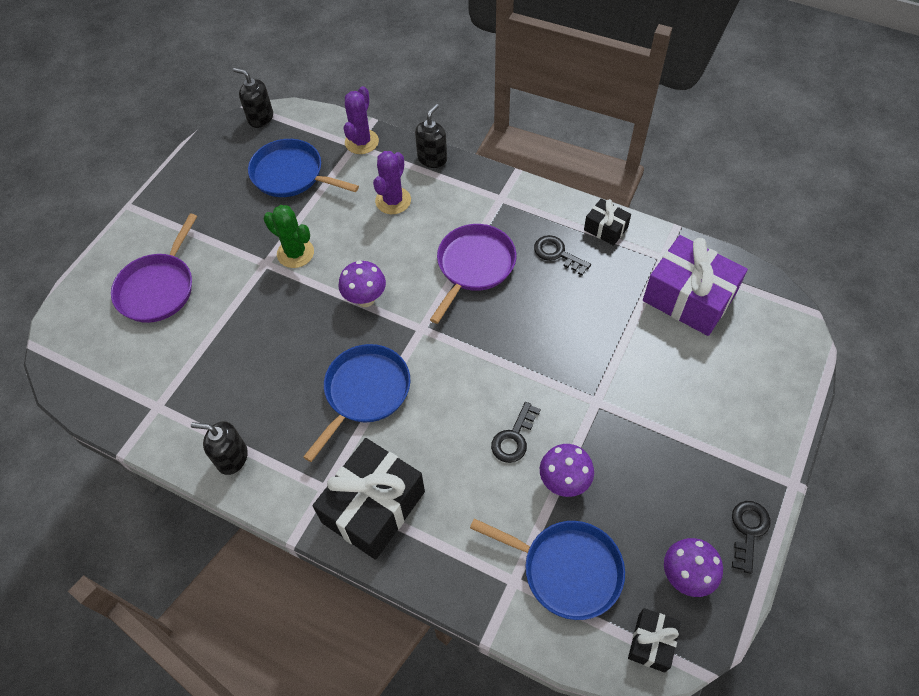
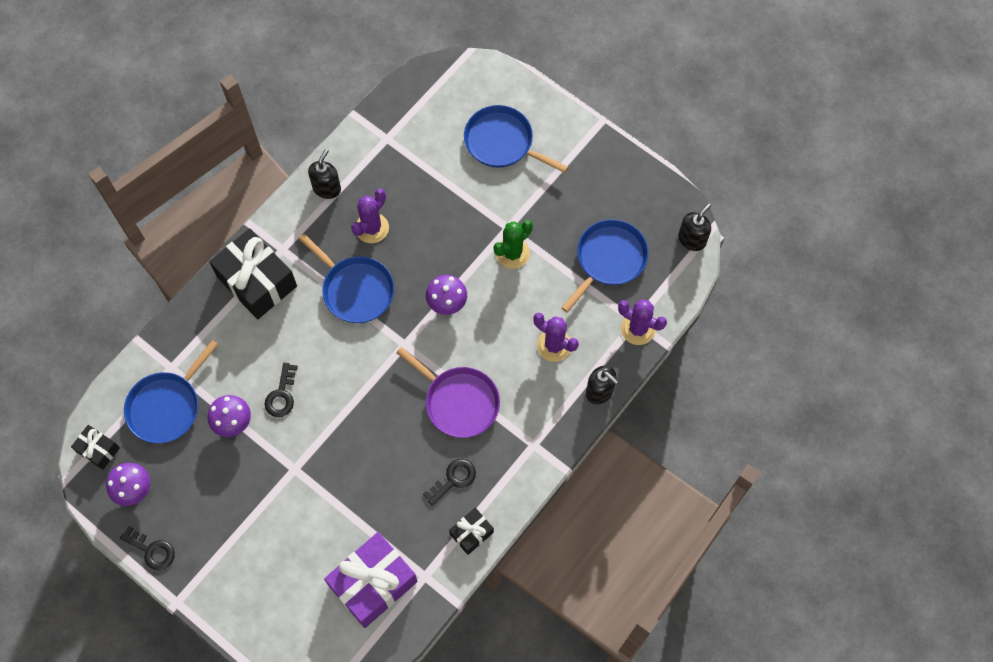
camera: 100 degrees right, 10 degrees up
purple pan [111,213,197,323] -> blue pan [464,105,568,173]
black key [491,402,541,463] -> black key turned 120 degrees counterclockwise [265,363,298,417]
none -> purple cactus [351,189,389,243]

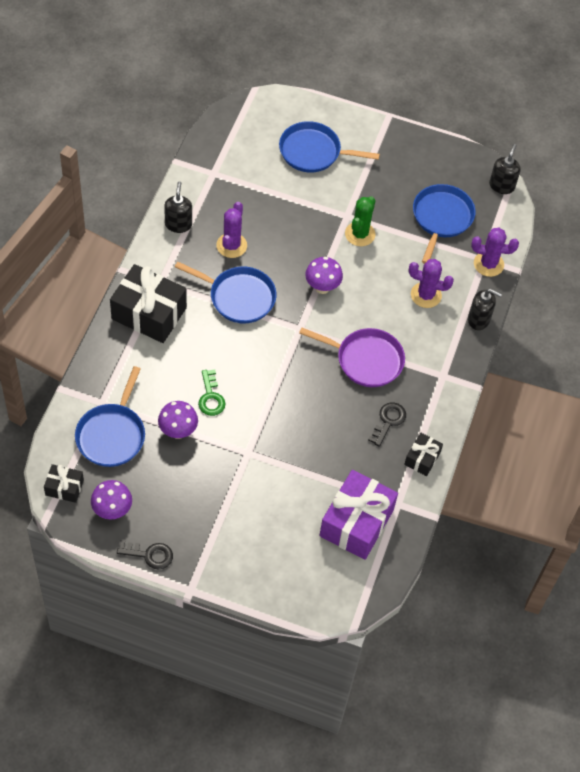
camera: 25 degrees left, 10 degrees down
black key [265,363,298,417] -> green key [198,370,226,416]

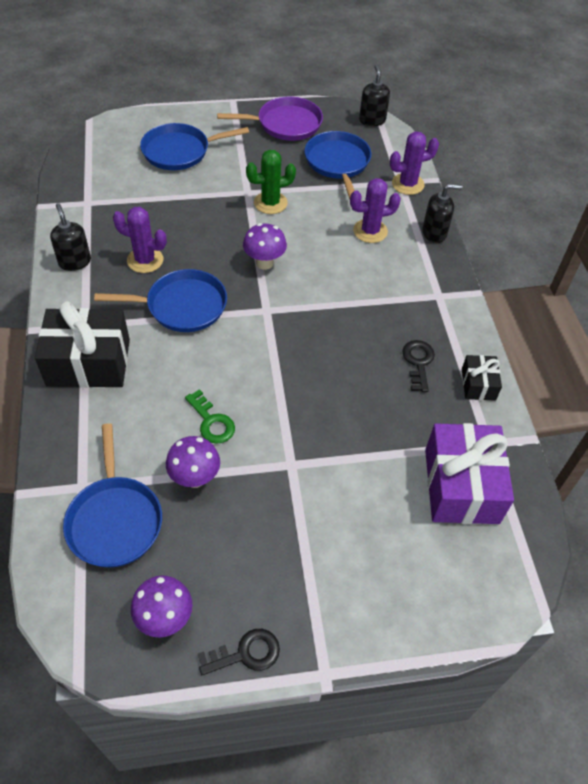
camera: 25 degrees left, 5 degrees down
black gift [44,464,84,503] -> none
purple cactus [216,202,247,258] -> purple cactus turned 60 degrees counterclockwise [113,207,167,273]
purple pan [299,328,405,387] -> purple pan moved to [217,96,323,141]
green cactus [345,196,375,246] -> green cactus turned 75 degrees clockwise [246,150,296,214]

